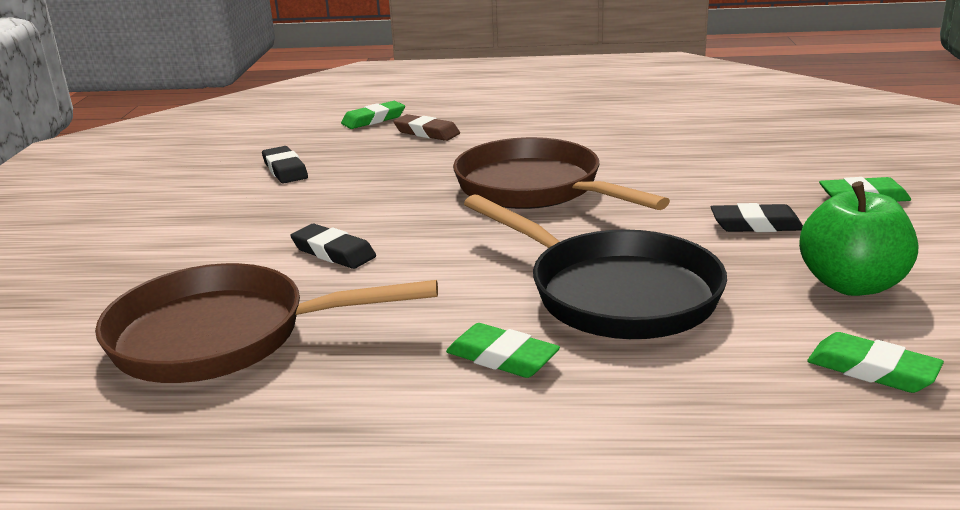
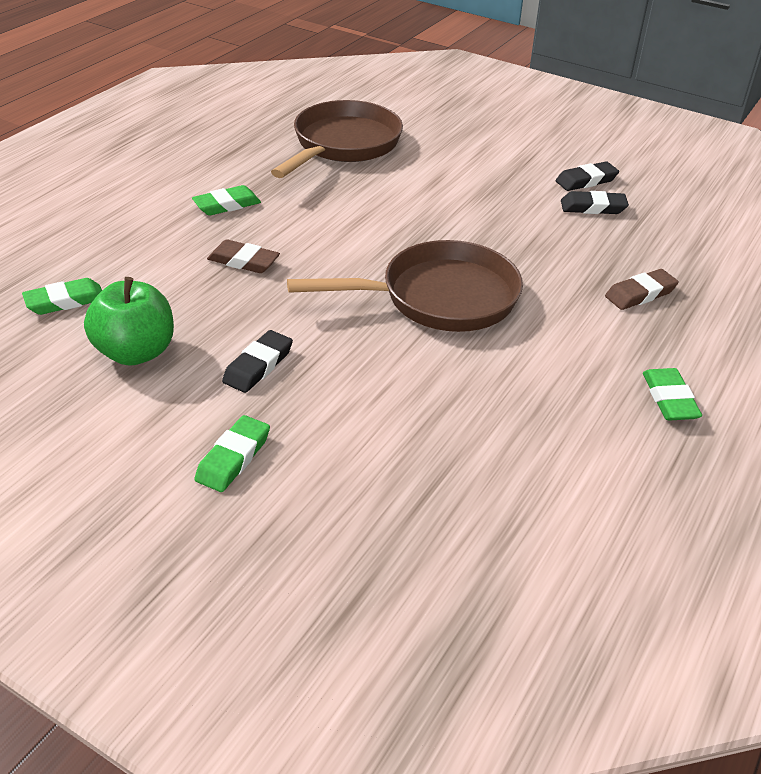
camera: 115 degrees right, 15 degrees up
black eraser [290,224,376,269] -> black eraser moved to [556,161,619,191]
green eraser [341,101,405,129] -> green eraser moved to [643,368,702,420]
black pan [464,195,727,339] -> brown eraser [207,239,280,273]

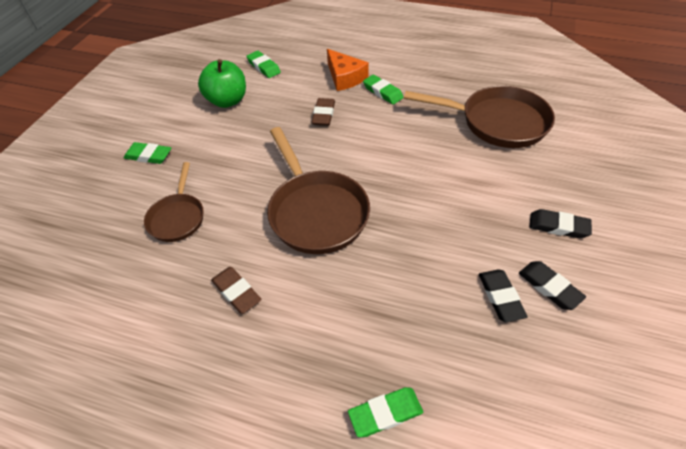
camera: 80 degrees right, 10 degrees up
black eraser [222,330,293,393] -> black eraser moved to [530,209,592,239]
brown eraser [605,269,679,310] -> brown eraser moved to [211,267,261,314]
green eraser [643,368,702,420] -> green eraser moved to [348,387,423,437]
none -> brown pan [144,162,204,242]
none -> orange cheese [327,49,369,91]

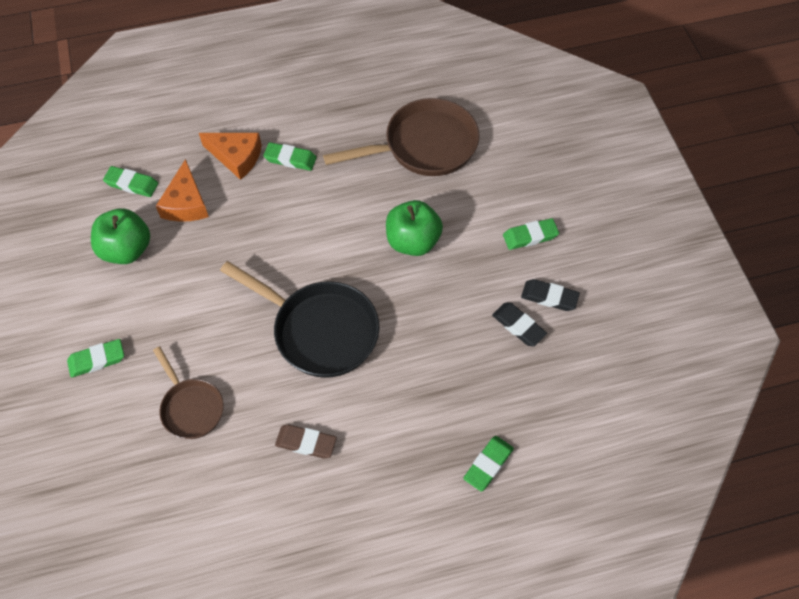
camera: 35 degrees left, 10 degrees up
brown pan [267,127,370,254] -> black pan [220,261,379,378]
brown eraser [311,98,335,126] -> none
black eraser [530,209,592,239] -> green eraser [503,218,559,250]
none -> orange cheese [156,159,209,222]
none -> green apple [386,200,443,256]

